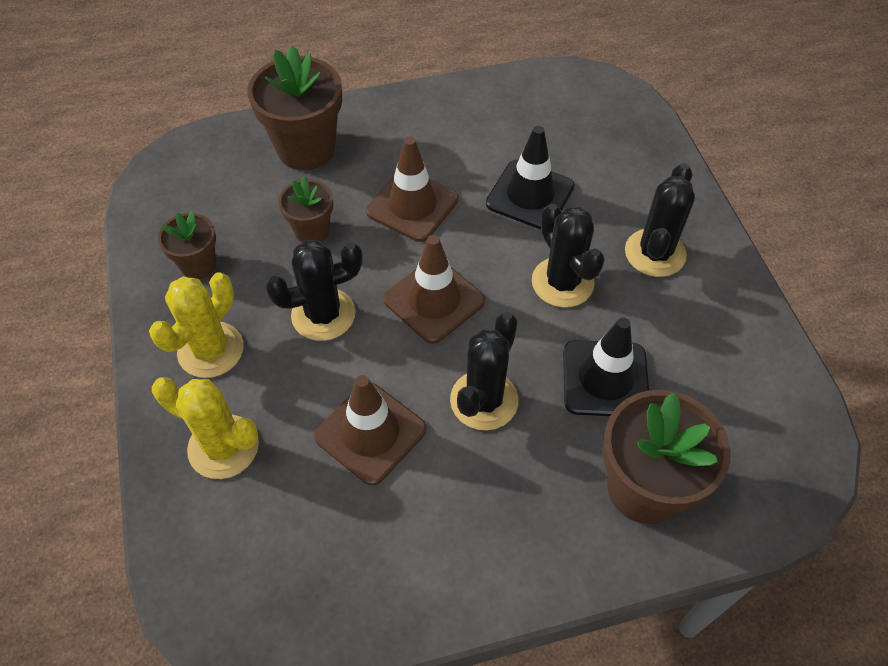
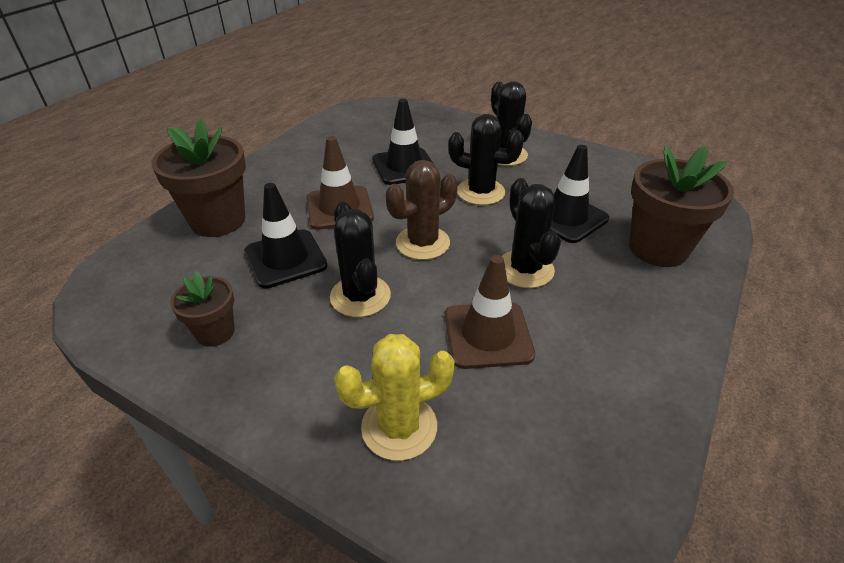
camera: 45 degrees left, 15 degrees down
yellow cactus [149,272,244,378] -> none
black cactus [265,240,363,341] -> black cactus turned 45 degrees counterclockwise [330,202,391,317]
brown flower pot [278,176,333,242] -> black traffic cone [244,183,328,289]
brown traffic cone [383,235,485,344] -> brown cactus [386,160,458,260]

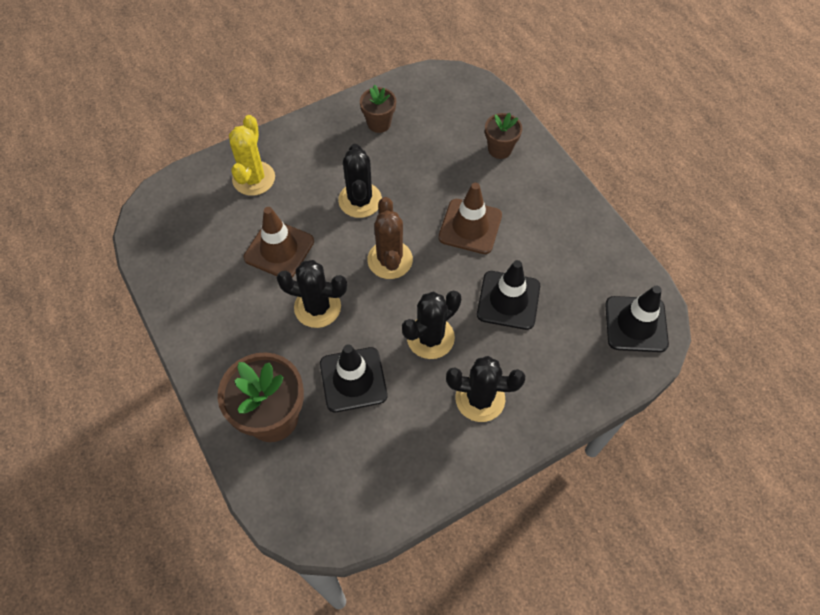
camera: 120 degrees right, 20 degrees up
brown flower pot [151,118,246,237] -> brown flower pot [485,113,522,159], size x0.56
black traffic cone [244,183,328,289] -> black traffic cone moved to [605,285,669,352]
black cactus [330,202,391,317] -> black cactus turned 75 degrees clockwise [338,144,382,218]

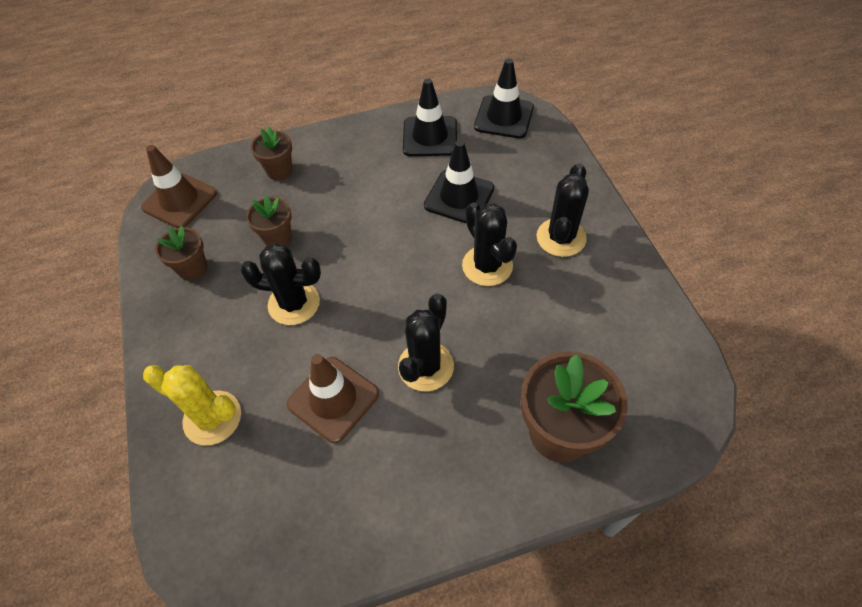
camera: 75 degrees left, 5 degrees down
black traffic cone [320,344,387,412] -> black traffic cone moved to [403,78,457,156]
brown cactus [367,197,413,279] -> none
brown traffic cone [438,183,502,254] -> brown traffic cone moved to [141,145,217,228]
none -> brown flower pot [246,195,292,247]

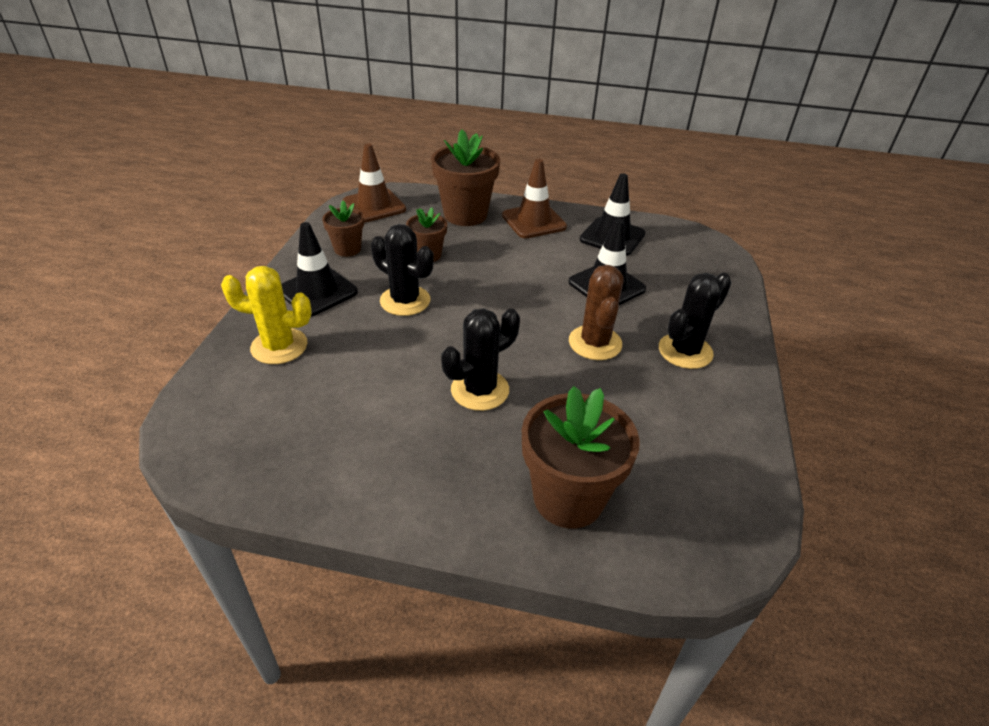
camera: 25 degrees right, 15 degrees down
yellow cactus [143,365,241,445] -> yellow cactus turned 45 degrees counterclockwise [221,266,312,364]
brown flower pot [251,127,292,180] -> brown flower pot [431,129,500,226], size x1.80
brown traffic cone [287,354,379,443] -> brown traffic cone moved to [502,159,567,238]
black cactus [462,202,517,286] -> brown cactus [569,265,624,360]
black traffic cone [474,58,534,139] -> black traffic cone moved to [281,222,358,316]

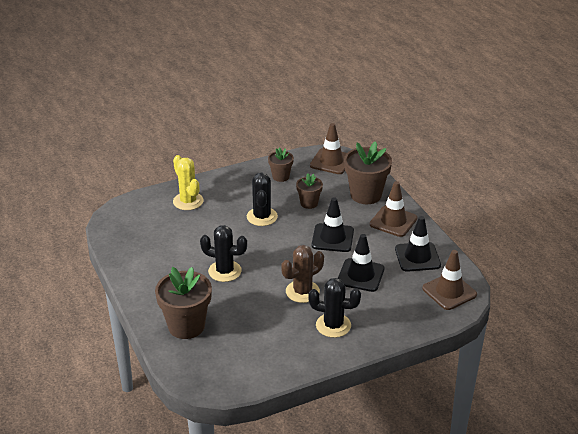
camera: 55 degrees right, 5 degrees down
black traffic cone [281,222,358,316] -> black traffic cone moved to [312,198,354,252]
none -> brown traffic cone [422,250,477,310]

